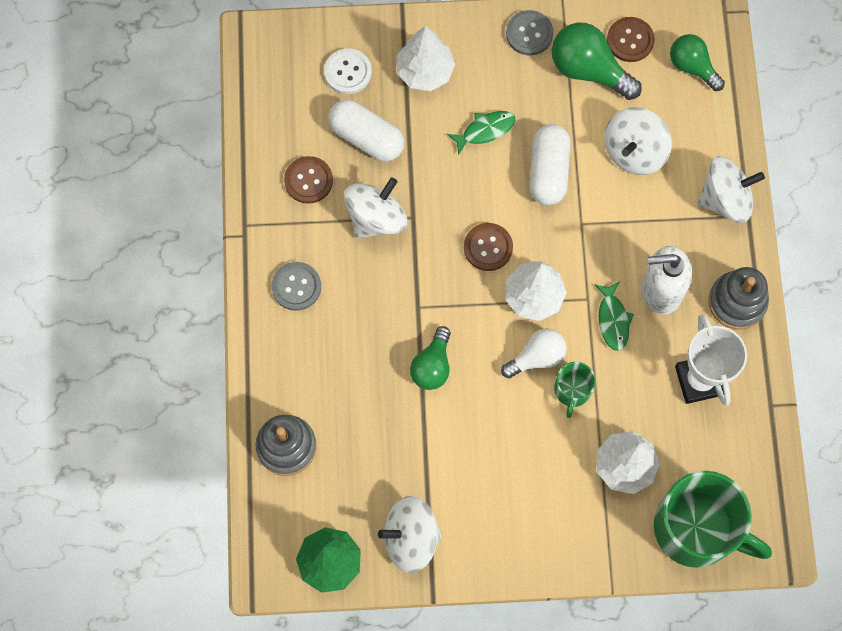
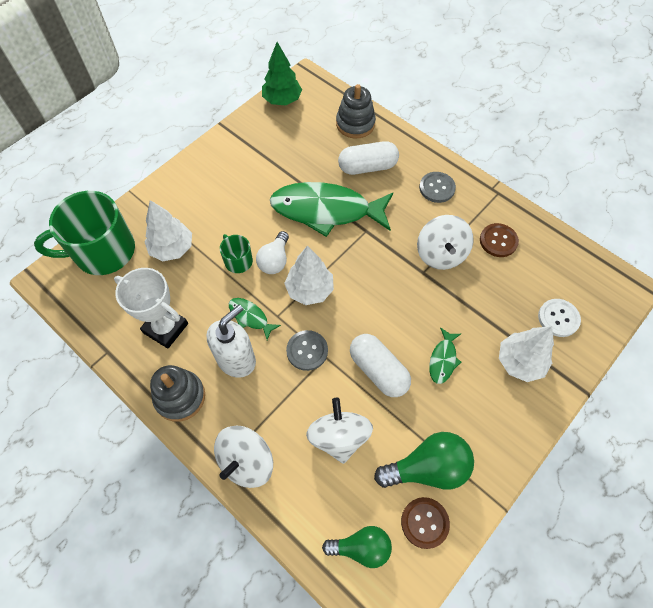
camera: 135 degrees right, 10 degrees down
white capsule [328,100,404,161] -> white capsule moved to [338,141,399,175]
white spinning top [378,496,442,573] -> none
green light bulb [410,326,451,390] -> green fish [270,182,393,237]
brown button [464,223,513,271] -> none
grey button [506,10,553,55] -> grey button moved to [286,330,328,371]

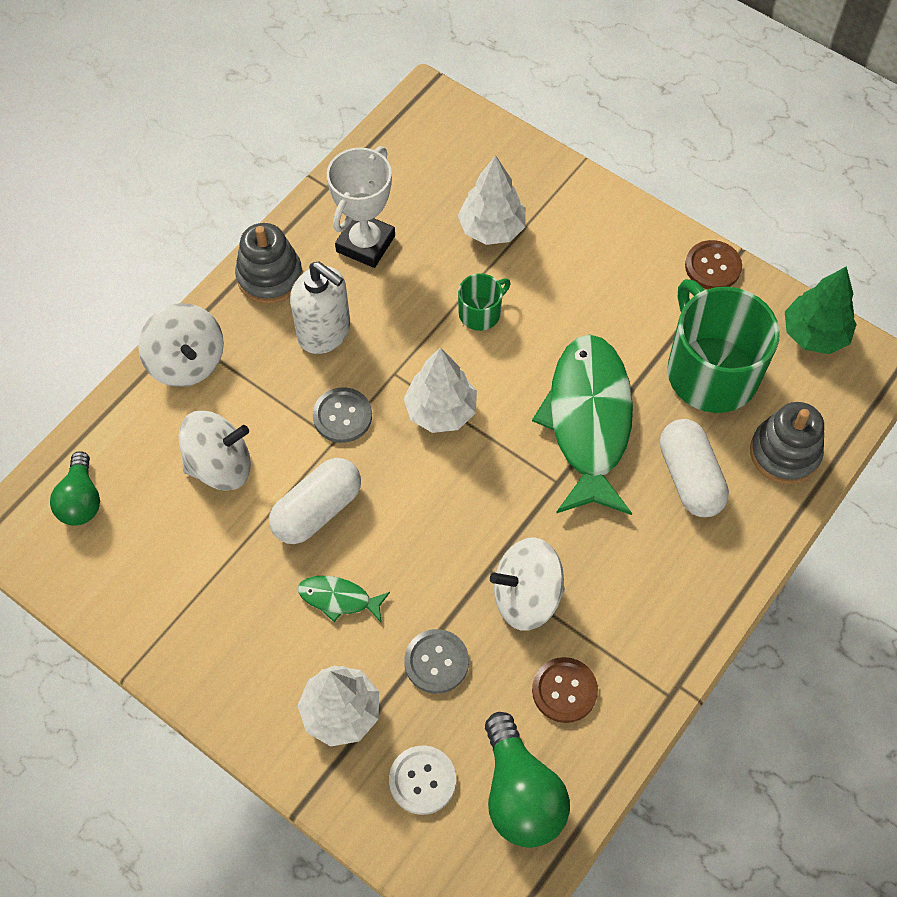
camera: 85 degrees right, 0 degrees up
green mug [34,191,135,275] -> green mug moved to [667,279,780,413]
white spinning top [214,426,273,488] -> white spinning top turned 150 degrees counterclockwise [138,303,224,387]
green fish [229,298,281,340] -> none
white light bulb [256,231,289,274] -> none
green light bulb [374,432,474,490] -> green light bulb moved to [485,712,570,848]
brown button [401,497,450,549] -> brown button moved to [685,240,742,289]
grey button [419,172,456,203] -> grey button moved to [404,629,469,694]

